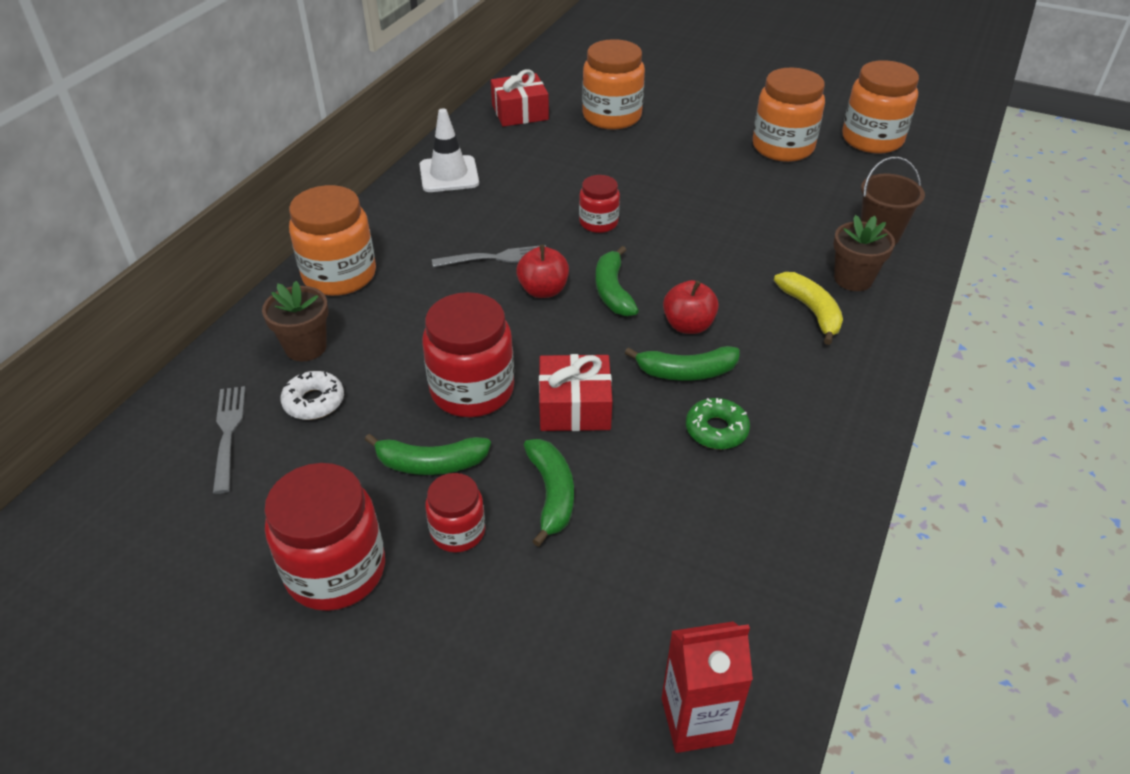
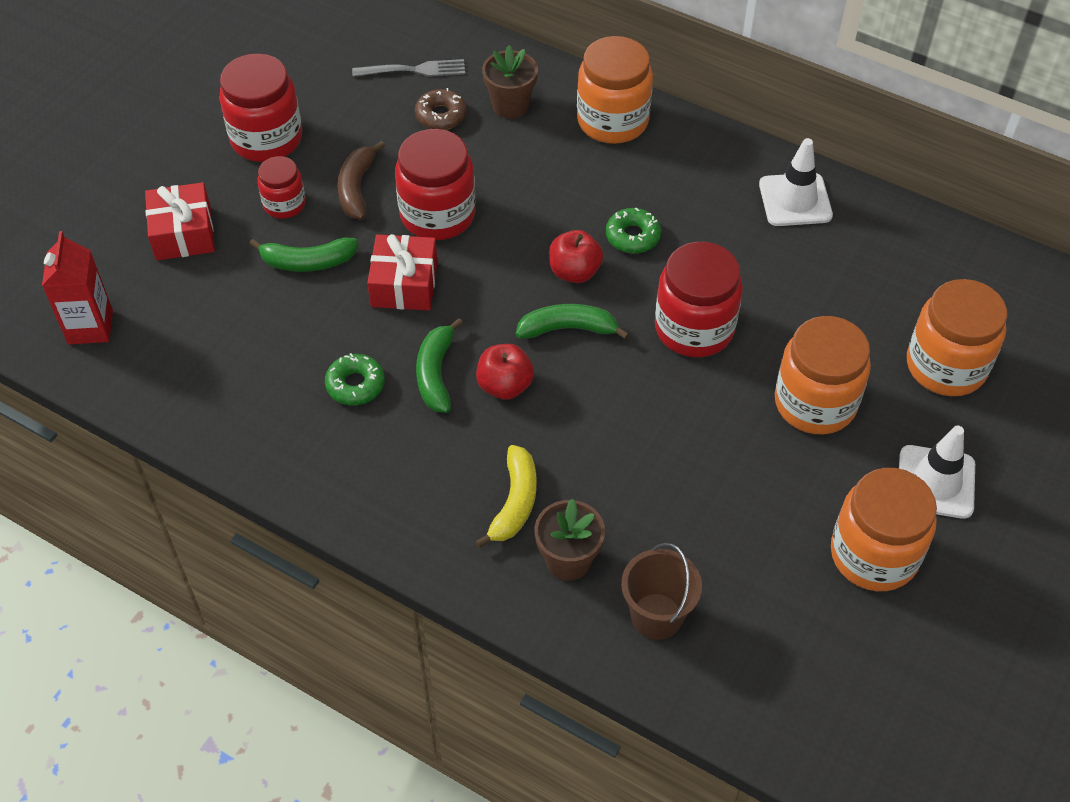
camera: 95 degrees right, 10 degrees up
white donut [281,371,344,420] -> brown donut [415,88,467,130]
green banana [365,434,491,475] -> brown banana [337,141,385,219]
grey fork [432,245,546,267] -> green donut [606,208,661,253]
red gift [491,70,549,127] -> red gift moved to [145,182,215,260]
red jar [579,175,620,233] -> red jar [655,242,743,357], size x1.76
yellow banana [774,272,843,345] -> yellow banana turned 60 degrees counterclockwise [475,445,536,548]
orange jar [842,60,919,154] -> orange jar moved to [775,316,871,434]
none -> white traffic cone [899,426,975,519]

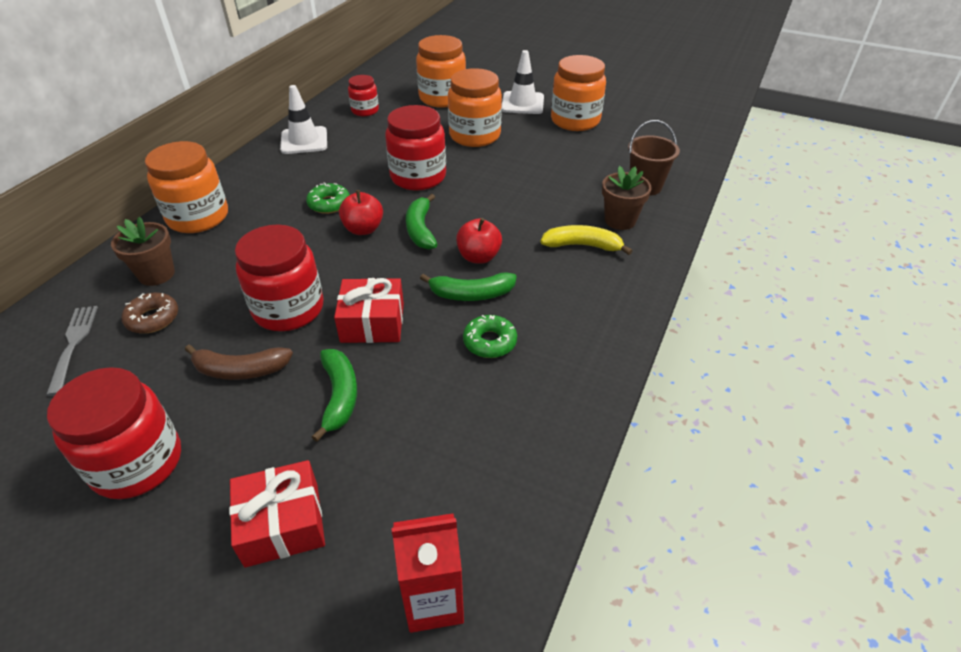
camera: 95 degrees left, 10 degrees down
red jar [257,156,306,219] -> red jar moved to [348,75,379,116]

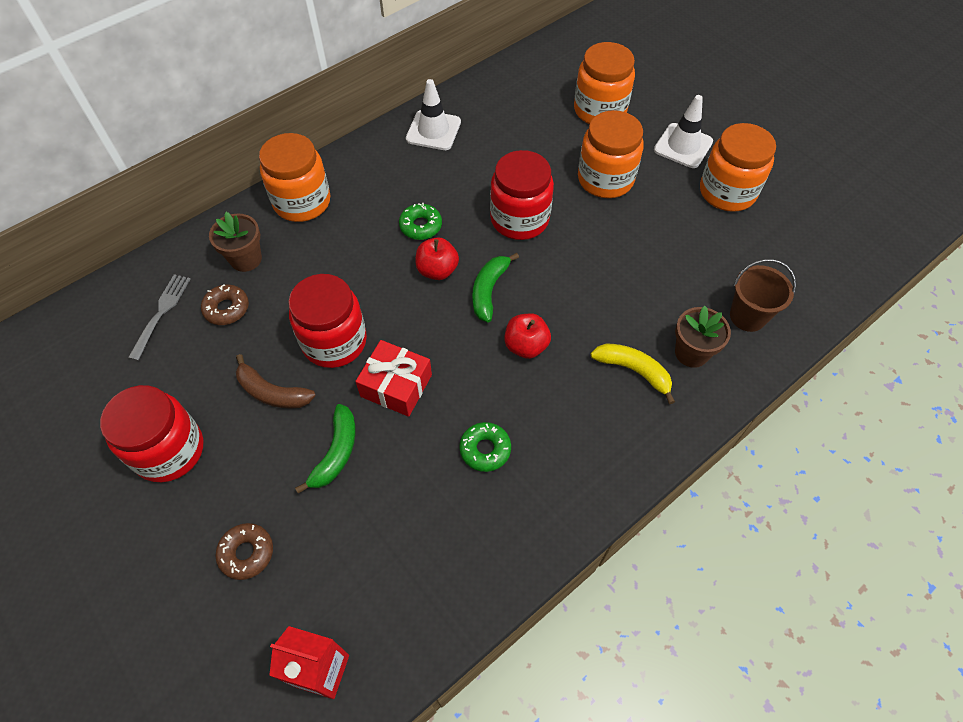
camera: 25 degrees right, 15 degrees up
red gift [229,460,325,568] -> brown donut [215,523,273,580]
red jar [348,75,379,116] -> none
green banana [420,272,517,301] -> none

